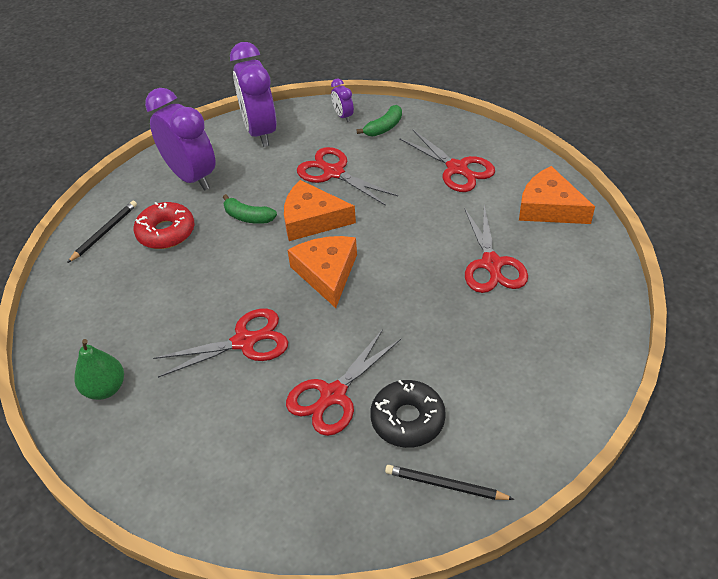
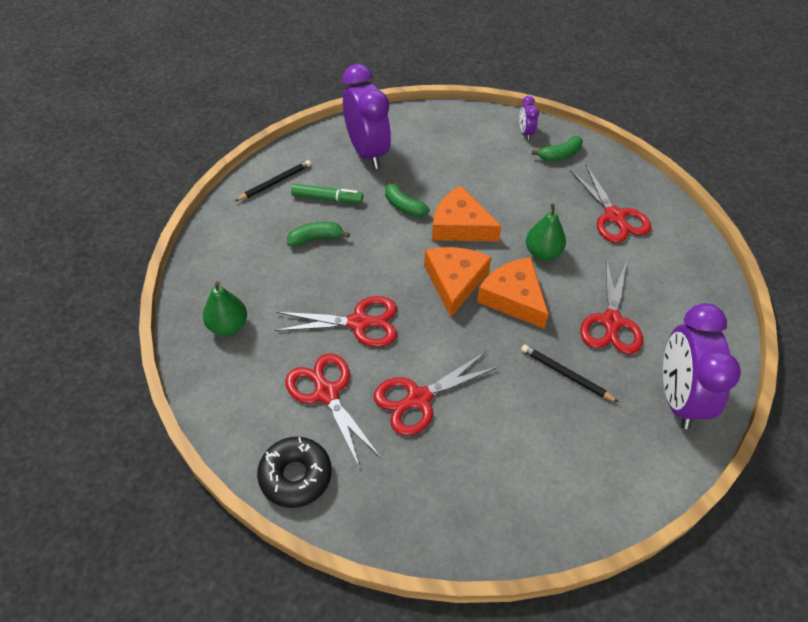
camera: 15 degrees right, 5 degrees up
red donut [134,202,194,249] -> green marker [291,184,363,203]
purple clock [230,42,277,147] -> purple clock moved to [663,303,741,429]
red scissors [297,147,398,206] -> red scissors moved to [285,353,381,468]
black donut [370,380,446,448] -> black donut moved to [257,437,332,508]
black pencil [385,465,514,500] -> black pencil moved to [521,345,618,402]
orange cheese [519,166,595,224] -> orange cheese moved to [477,257,549,328]
none -> green banana [287,222,350,247]
none -> green pear [526,203,566,260]

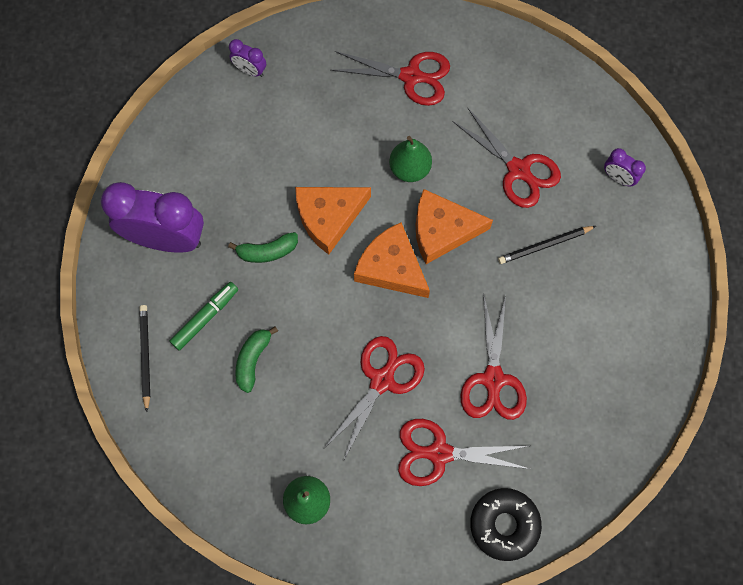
camera: 55 degrees left, 20 degrees up
green banana [532,136,583,161] -> none
purple clock [663,303,741,429] -> purple clock [604,148,646,187], size x0.44

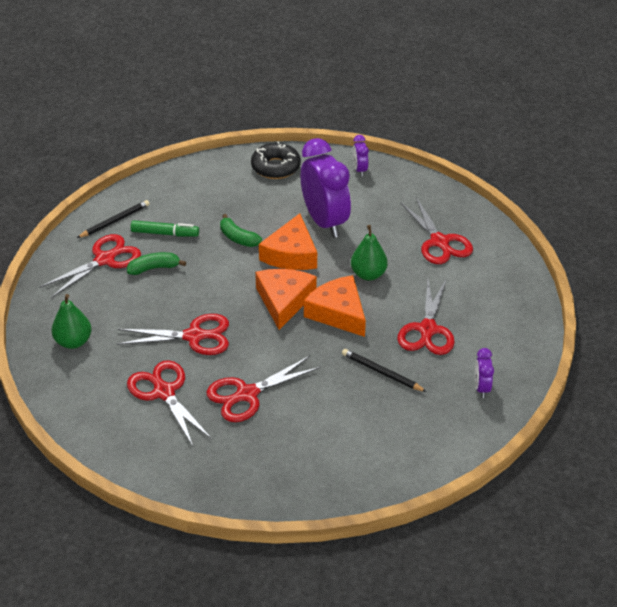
camera: 55 degrees right, 30 degrees down
purple clock [101,182,204,252] -> purple clock moved to [301,138,351,238]
orange cheese [295,187,371,255] -> orange cheese turned 105 degrees counterclockwise [259,213,317,270]
black donut [470,488,542,561] -> black donut moved to [251,141,301,179]
none -> red scissors [40,234,141,298]

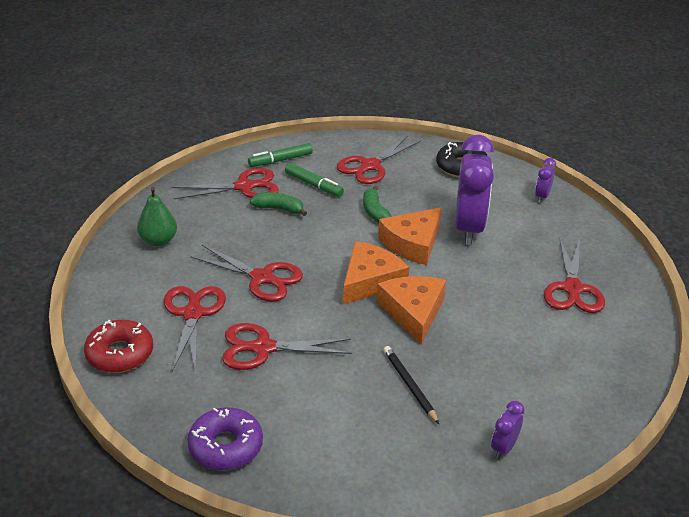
camera: 30 degrees right, 5 degrees down
black pencil [77,200,150,238] -> green marker [248,143,313,167]
green pear [351,225,388,281] -> none
red scissors [397,278,455,355] -> red scissors moved to [337,135,421,184]
none -> red donut [84,320,153,373]
none -> purple donut [187,407,263,470]

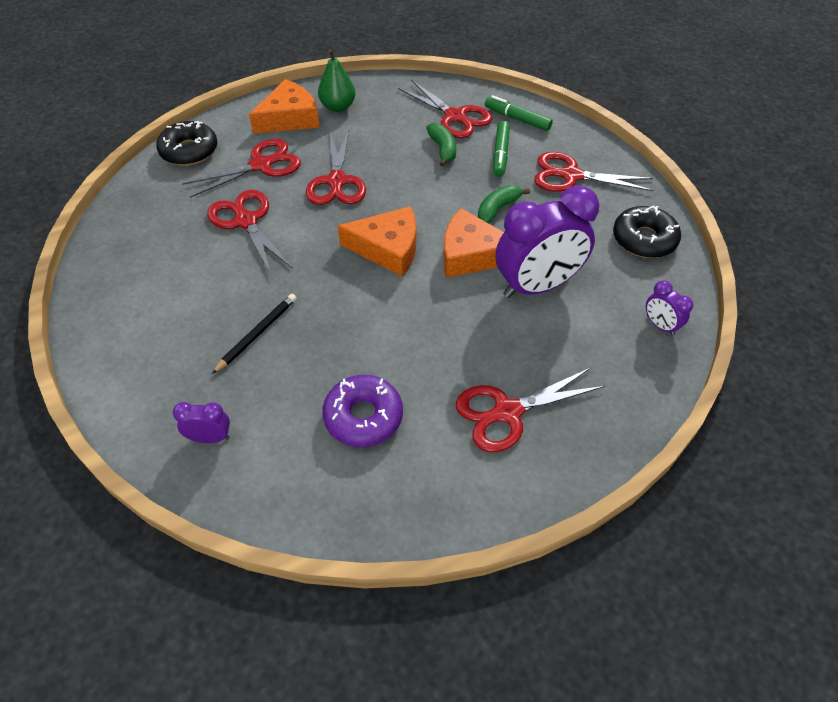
camera: 60 degrees right, 15 degrees up
red donut [84,320,153,373] -> black donut [156,121,217,166]
purple donut [187,407,263,470] -> purple donut moved to [322,375,403,447]
orange cheese [377,276,446,344] -> orange cheese moved to [249,79,320,134]
purple clock [535,158,556,203] -> purple clock turned 120 degrees counterclockwise [646,280,693,336]

